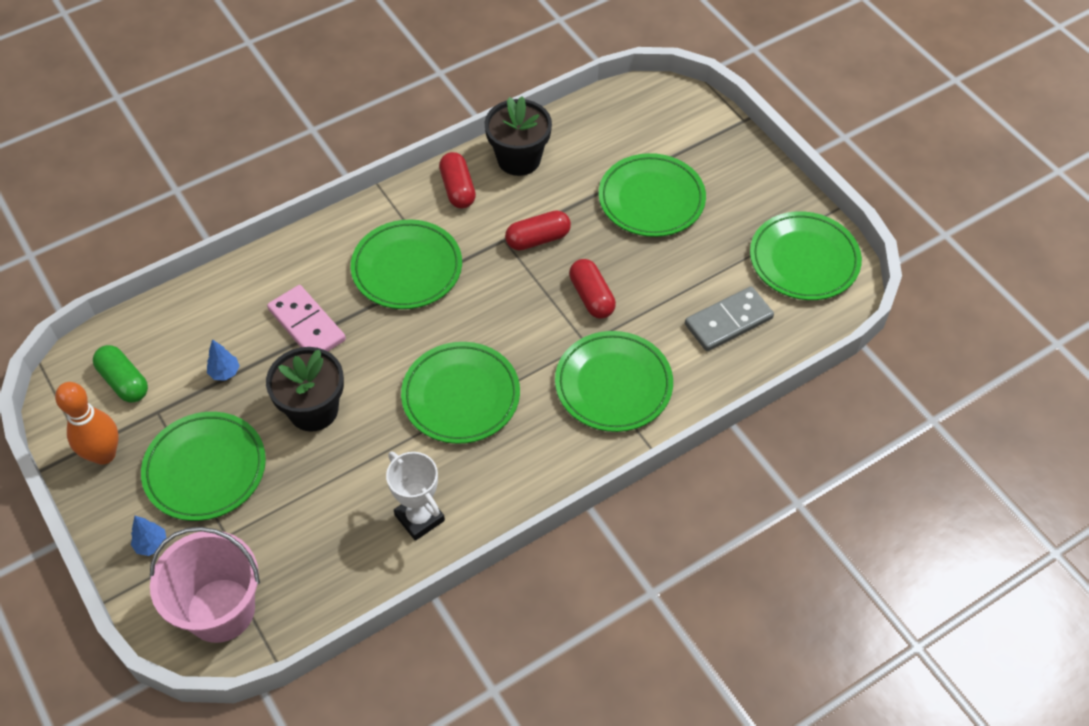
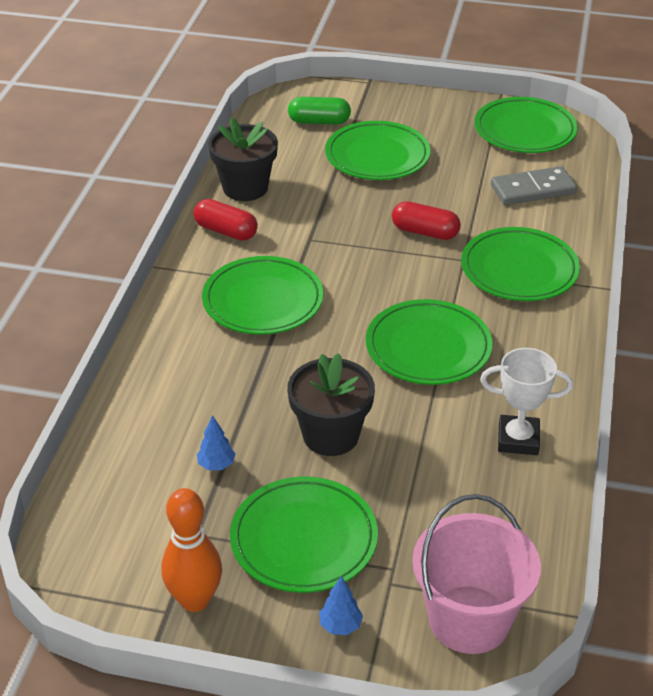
camera: 45 degrees left, 15 degrees down
green capsule [93,345,148,403] -> green capsule moved to [288,97,351,124]
pink domino [267,285,346,351] -> none
red capsule [505,210,571,251] -> none
grey domino [685,286,774,351] -> grey domino turned 60 degrees clockwise [491,166,577,205]

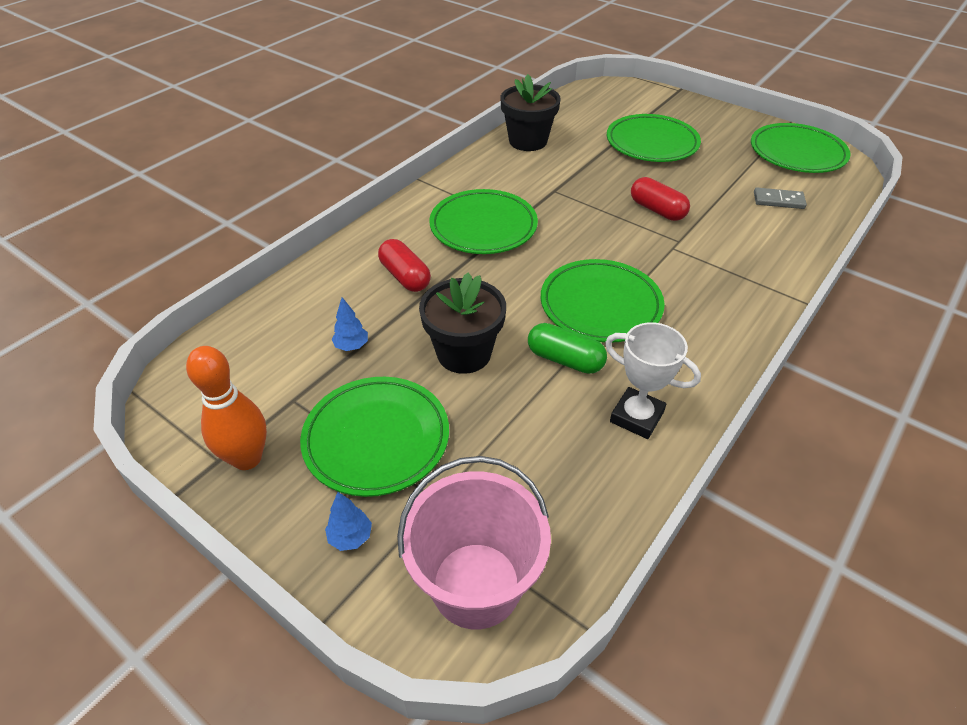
camera: 25 degrees right, 5 degrees up
red capsule [193,199,258,241] -> red capsule moved to [378,239,431,292]
green capsule [288,97,351,124] -> green capsule moved to [528,323,607,374]
green plate [461,227,580,301] -> none
grey domino [491,166,577,205] -> grey domino [754,188,807,209], size x0.64

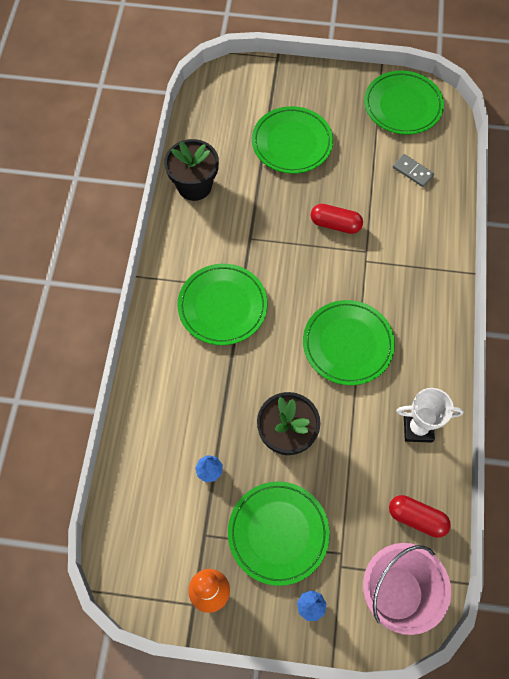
camera: 30 degrees left, 20 degrees up
red capsule [378,239,431,292] -> red capsule moved to [389,495,451,538]
green capsule [528,323,607,374] -> none
grey domino [754,188,807,209] -> grey domino turned 60 degrees clockwise [393,154,434,187]

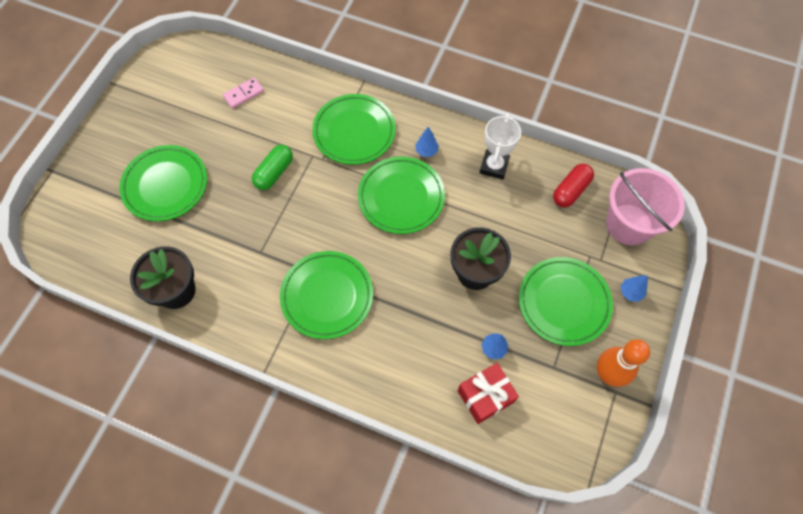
camera: 75 degrees left, 0 degrees up
red capsule [311,204,363,234] -> green capsule [252,145,293,190]
green plate [364,70,444,135] -> green plate moved to [312,94,396,165]
grey domino [393,154,434,187] -> pink domino [223,77,264,109]
none -> blue tree [415,127,439,157]
none -> red gift [458,363,519,424]

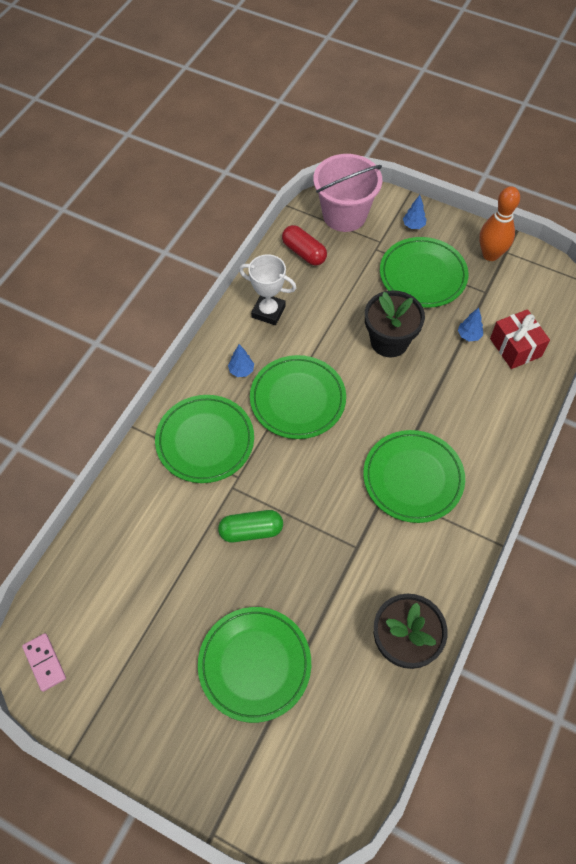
camera: 85 degrees left, 5 degrees down
pink domino [223,77,264,109] -> pink domino moved to [22,633,66,692]
green capsule [252,145,293,190] -> green capsule turned 45 degrees counterclockwise [218,510,283,542]

